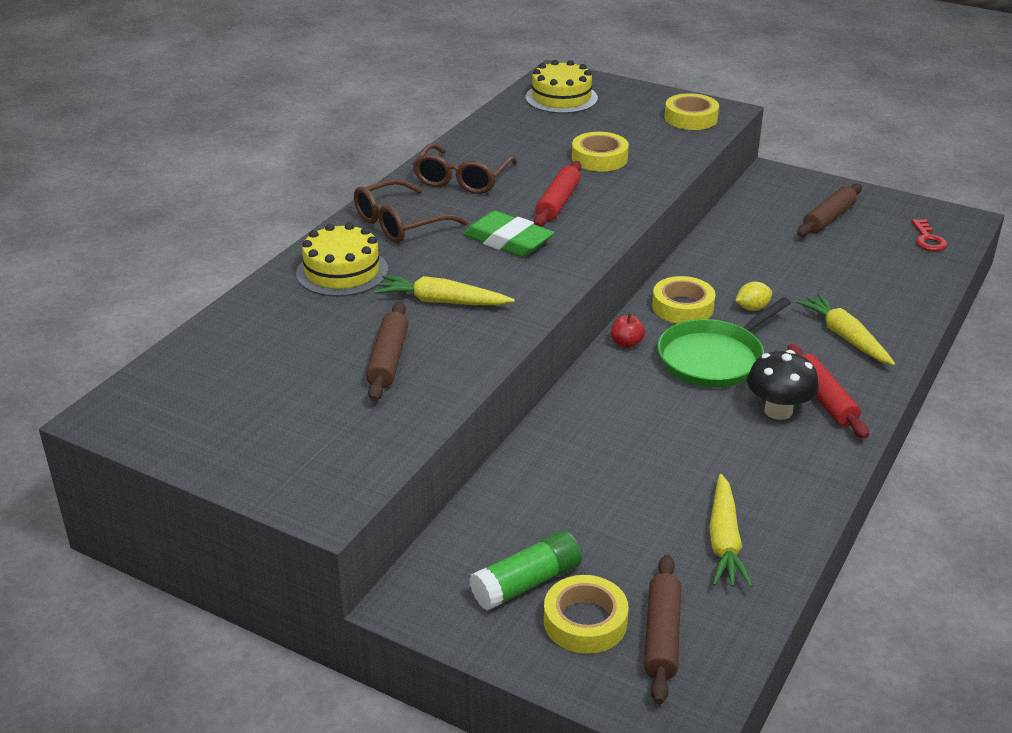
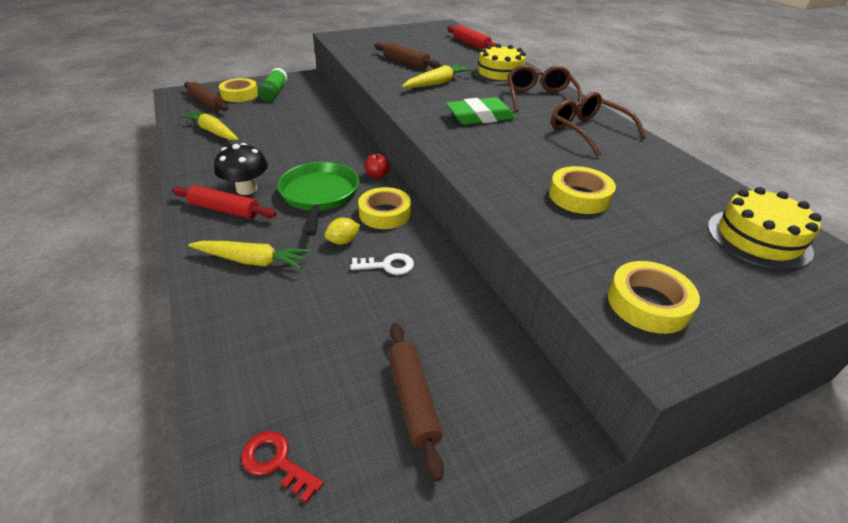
camera: 125 degrees right, 5 degrees up
red rolling pin [534,161,582,227] -> red rolling pin moved to [447,25,497,49]
yellow lemon [735,281,772,311] -> yellow lemon turned 45 degrees clockwise [324,218,360,245]
none -> white key [350,253,414,275]

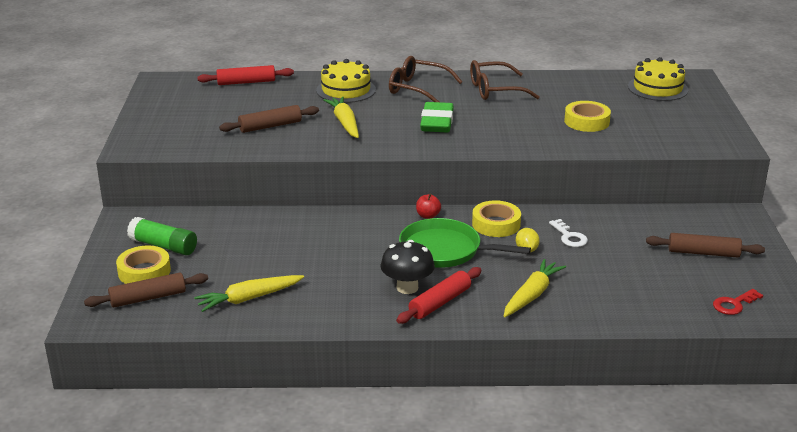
camera: 65 degrees left, 10 degrees down
white key [350,253,414,275] -> white key turned 135 degrees clockwise [549,219,588,247]
yellow tape [608,261,700,334] -> none

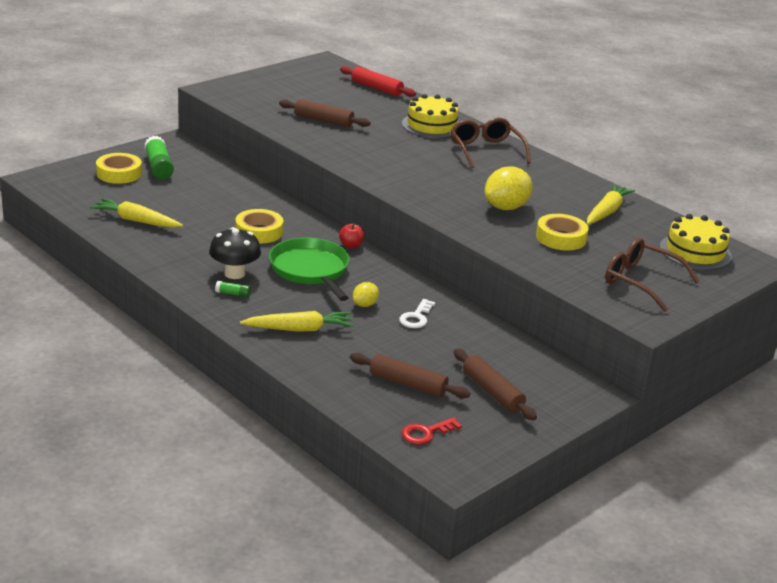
camera: 45 degrees right, 0 degrees up
brown rolling pin [84,273,208,307] -> brown rolling pin moved to [350,353,470,399]
yellow carrot [323,97,359,138] -> yellow carrot moved to [587,184,635,225]
red rolling pin [396,267,482,324] -> green glue stick [215,281,251,297]
green eraser [420,102,454,132] -> none
brown glasses [470,60,539,100] -> brown glasses moved to [605,238,700,312]
yellow tape [472,200,521,237] -> yellow tape moved to [235,209,283,243]
red key [713,289,763,315] -> red key turned 45 degrees counterclockwise [401,417,462,445]
none -> yellow lemon [485,167,532,210]

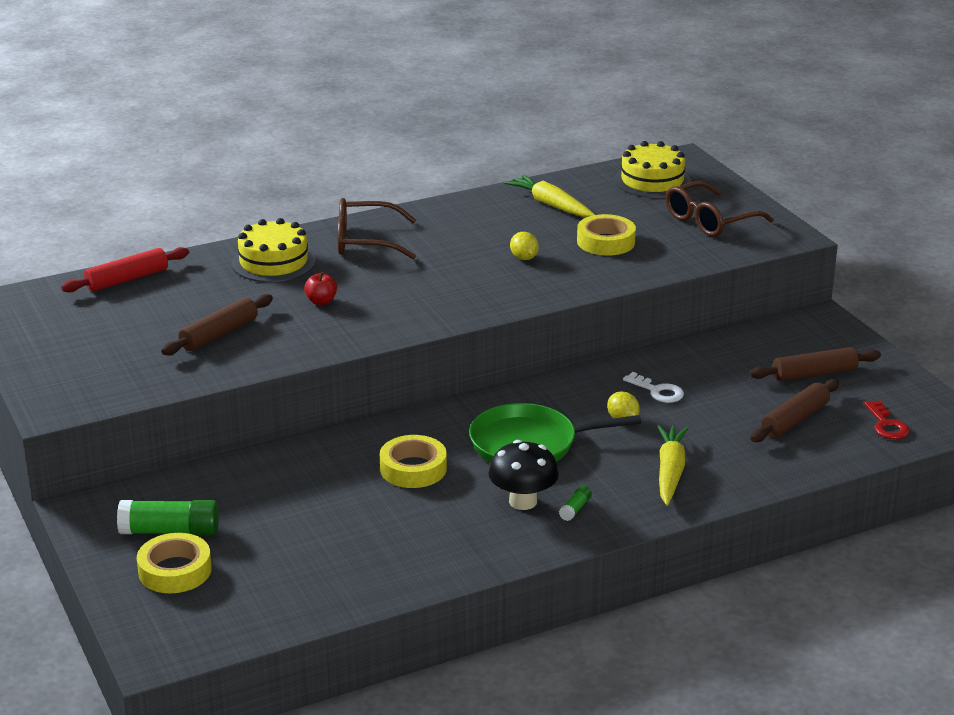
camera: 70 degrees left, 0 degrees up
yellow carrot [90,198,183,228] -> none
red apple [339,223,364,248] -> red apple moved to [304,272,337,305]
yellow lemon [485,167,532,210] -> yellow lemon [510,232,539,260], size x0.53

